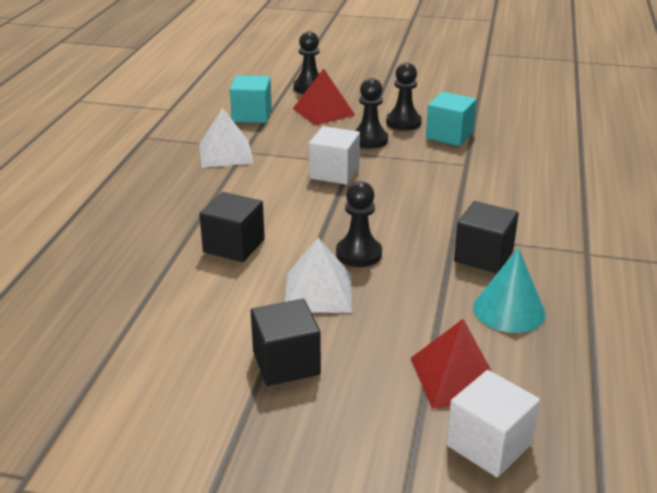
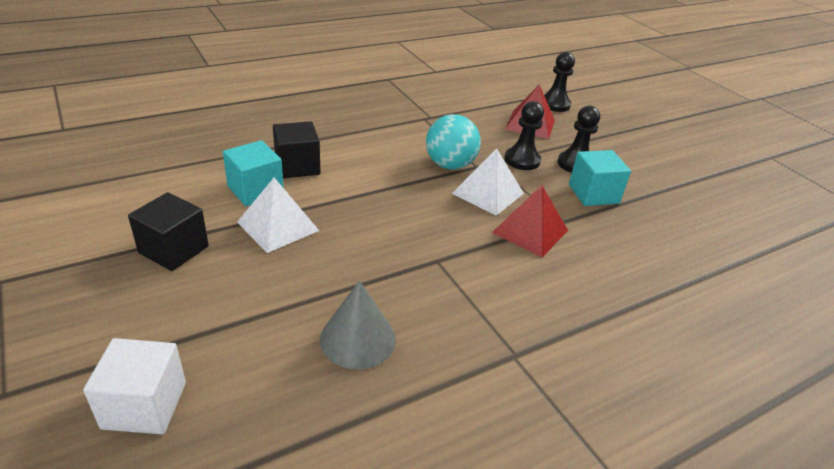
camera: 45 degrees right, 5 degrees up
white pyramid [199,107,254,168] -> white pyramid moved to [452,148,524,216]
turquoise cube [230,75,272,123] -> turquoise cube moved to [223,140,284,206]
white cube [309,126,360,185] -> turquoise ball [426,114,481,170]
black pawn [336,181,382,267] -> none
red pyramid [411,319,491,409] -> red pyramid moved to [492,185,568,257]
black cube [454,201,519,273] -> none
turquoise cone [473,248,546,333] -> grey cone [320,280,396,369]

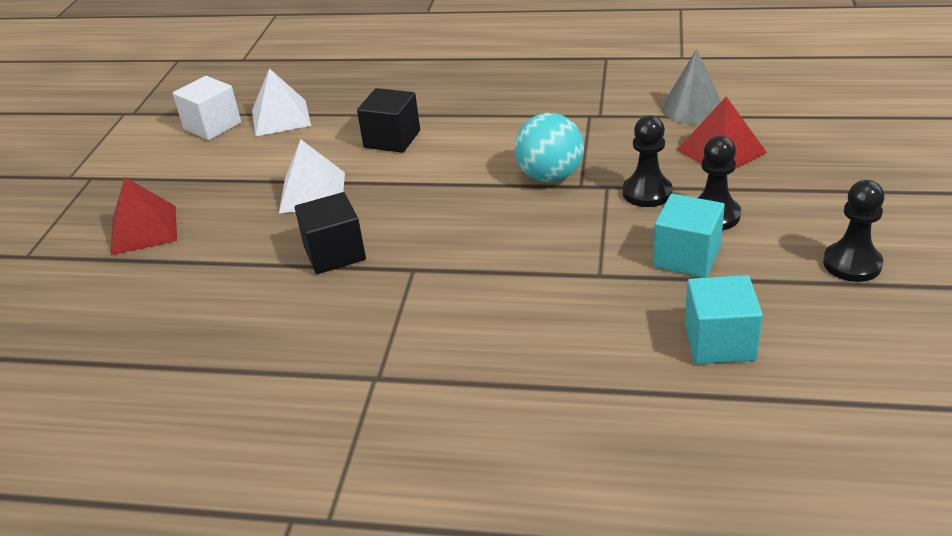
camera: 45 degrees right, 0 degrees up
white cube [83,338,186,434] -> white cube moved to [173,76,241,140]
black cube [128,192,209,271] -> black cube moved to [295,192,366,274]
turquoise cube [223,140,284,206] -> turquoise cube moved to [685,275,763,364]
grey cone [320,280,396,369] -> grey cone moved to [662,49,721,124]
white pyramid [452,148,524,216] -> white pyramid moved to [252,68,311,137]
red pyramid [492,185,568,257] -> red pyramid moved to [111,177,177,255]
black pawn [544,52,575,112] -> black pawn moved to [823,180,885,282]

